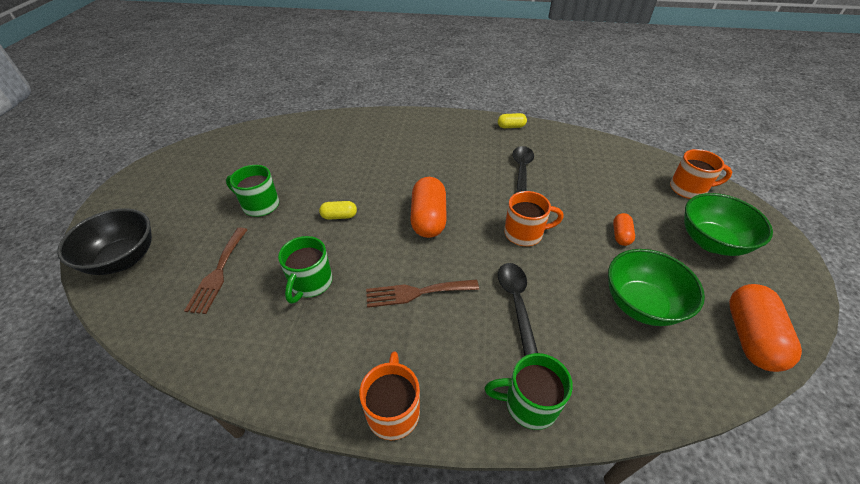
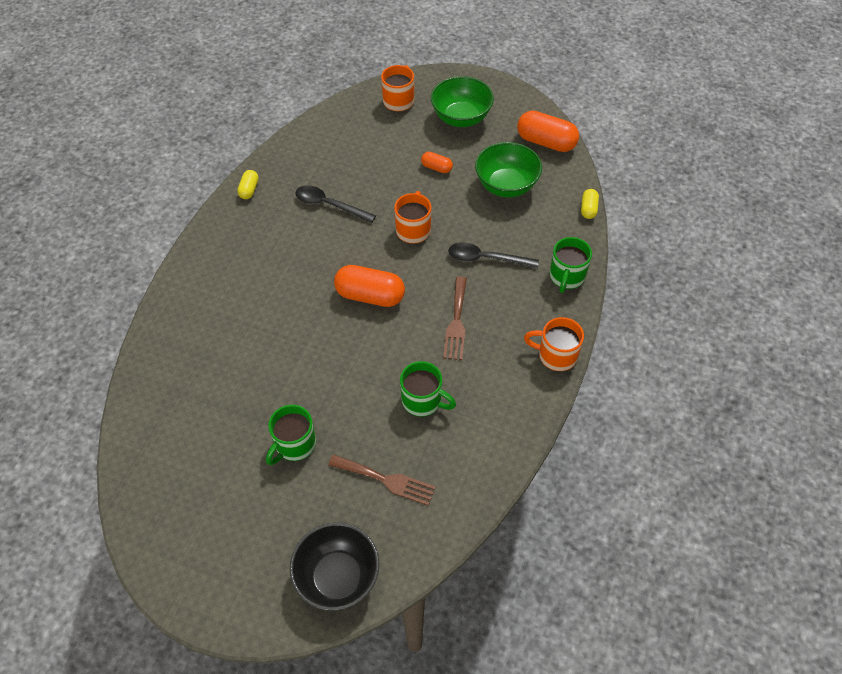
camera: 75 degrees left, 10 degrees up
yellow capsule [319,201,357,220] -> yellow capsule moved to [581,189,599,219]

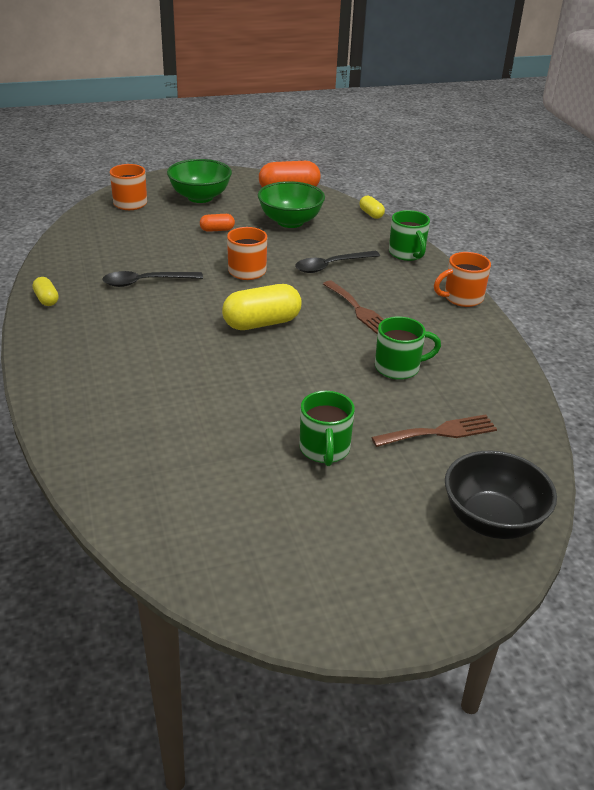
camera: 40 degrees left, 20 degrees down
orange capsule [334,265,405,307] -> yellow capsule [222,284,302,330]

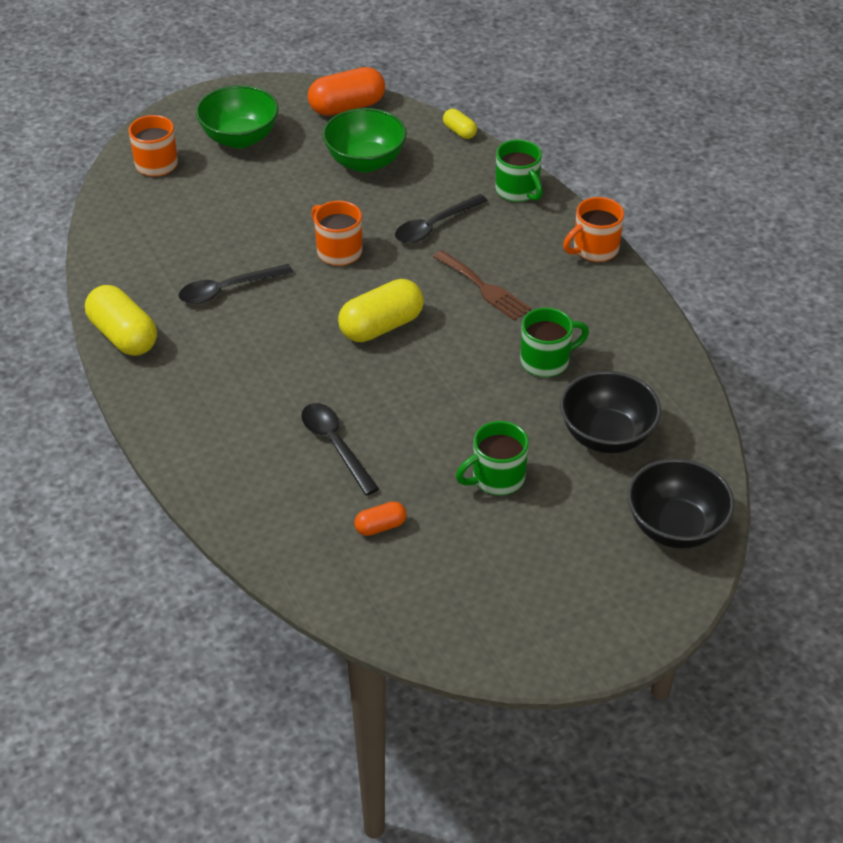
camera: 10 degrees left, 10 degrees up
yellow capsule [32,277,59,306] -> yellow capsule [85,285,157,356], size x1.94
orange capsule [200,214,235,232] -> orange capsule moved to [354,501,407,536]
green mug [300,391,355,466] -> green mug turned 75 degrees clockwise [456,421,529,495]
brown fork [371,414,497,447] -> black bowl [560,371,661,453]
none -> black spoon [301,403,379,496]

